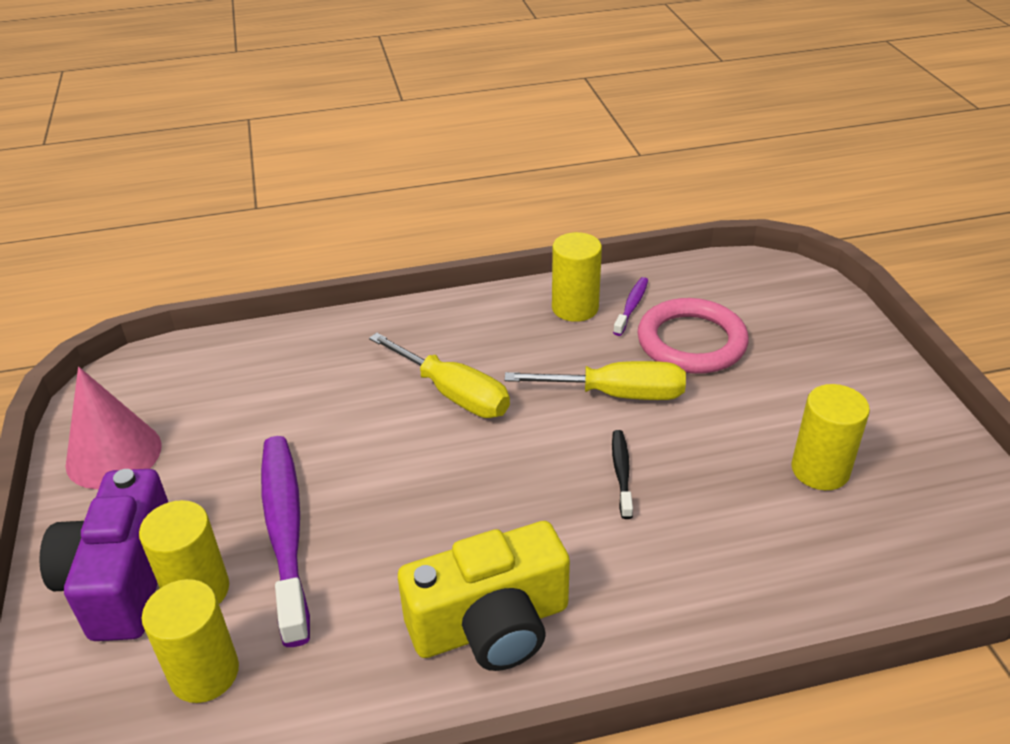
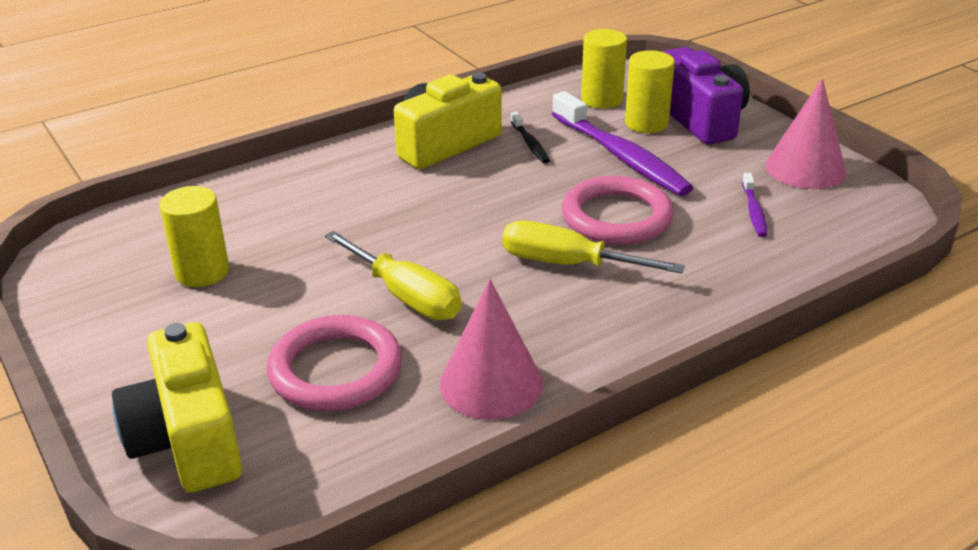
camera: 160 degrees right, 5 degrees down
yellow screwdriver [504,361,686,400] -> yellow screwdriver turned 120 degrees counterclockwise [324,231,461,320]
yellow cylinder [552,232,602,322] -> pink cone [440,279,543,420]
black toothbrush [612,430,633,519] -> black toothbrush moved to [510,112,550,163]
purple toothbrush [613,277,648,336] -> purple toothbrush moved to [742,173,767,237]
none -> yellow camera [112,322,242,492]
none -> pink ring [562,176,674,245]

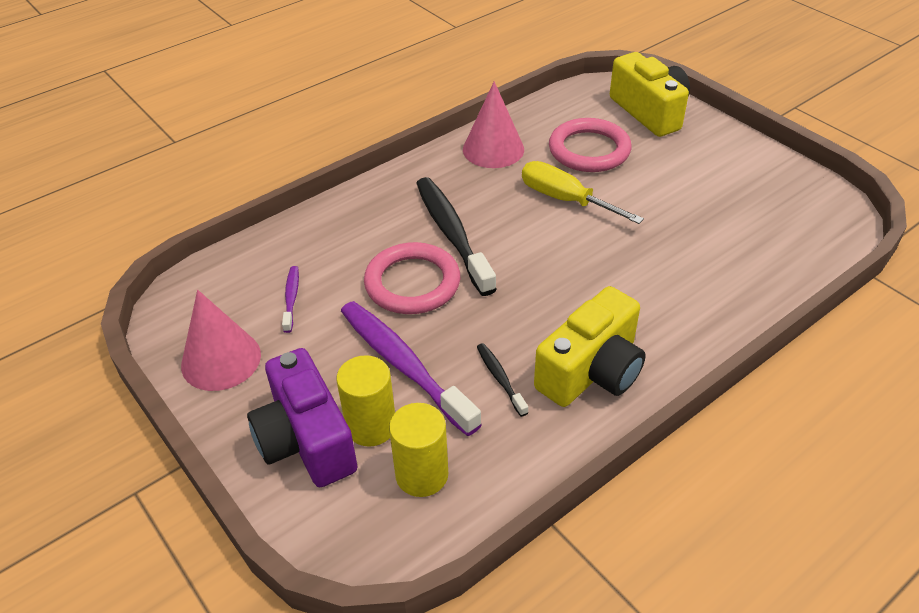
camera: 175 degrees right, 10 degrees up
yellow cylinder [159,186,229,287] -> none
yellow screwdriver [502,221,685,273] -> black toothbrush [416,177,497,296]

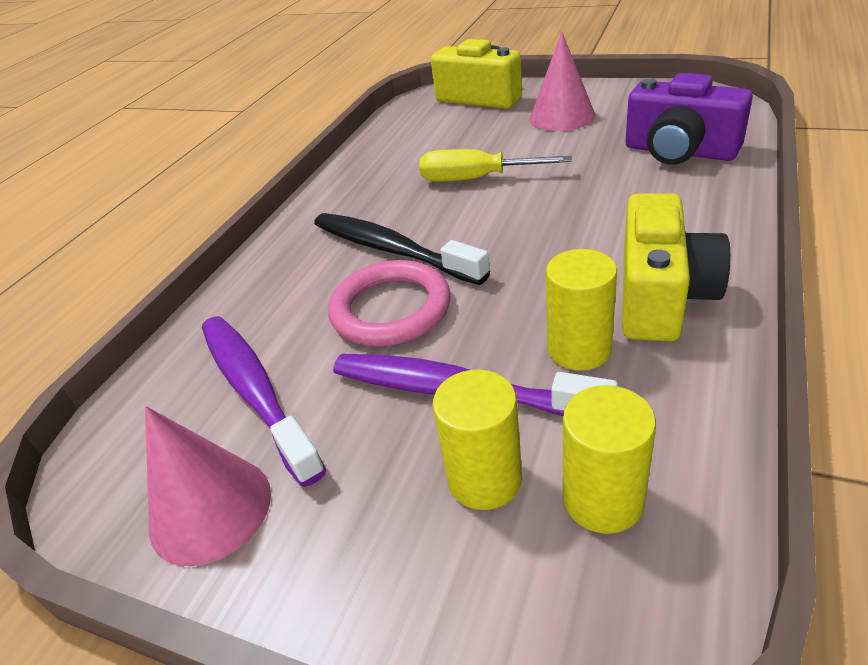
camera: 25 degrees left, 5 degrees down
purple camera [247,348,357,487] -> purple camera moved to [625,73,753,165]
purple toothbrush [282,266,299,333] -> purple toothbrush [202,316,326,487], size x2.16
pink cone [463,81,524,168] -> pink cone moved to [529,32,595,131]
black toothbrush [477,343,528,417] -> yellow cylinder [546,249,617,370]
pink ring [549,118,631,172] -> none

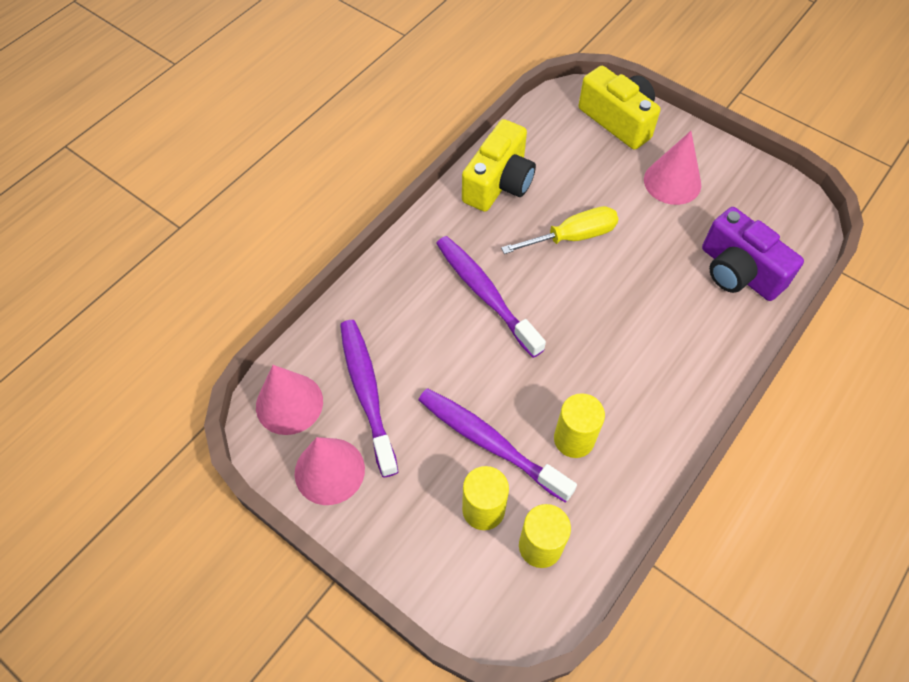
camera: 10 degrees right, 20 degrees up
black toothbrush [314,213,490,285] -> purple toothbrush [436,236,546,358]
pink ring [328,260,451,347] -> none
yellow screwdriver [419,149,572,182] -> yellow screwdriver turned 135 degrees clockwise [501,206,618,254]
yellow camera [622,193,730,341] -> yellow camera moved to [462,119,536,212]
none -> pink cone [256,365,323,435]

